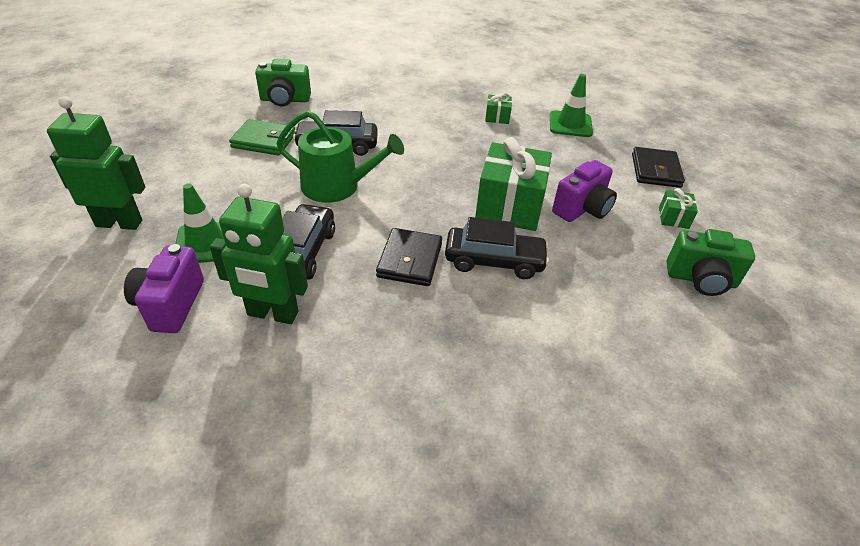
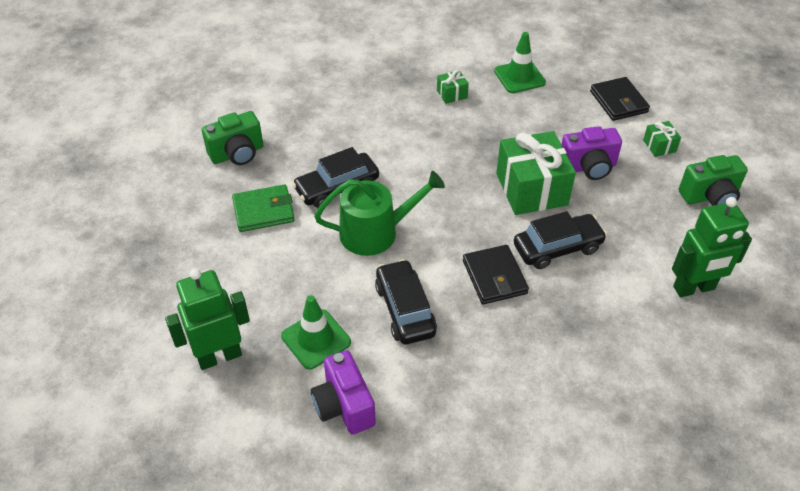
camera: 25 degrees left, 5 degrees up
green robot [210,184,308,324] -> green robot moved to [672,197,752,297]
purple camera [552,160,617,222] -> purple camera turned 60 degrees clockwise [561,126,622,180]

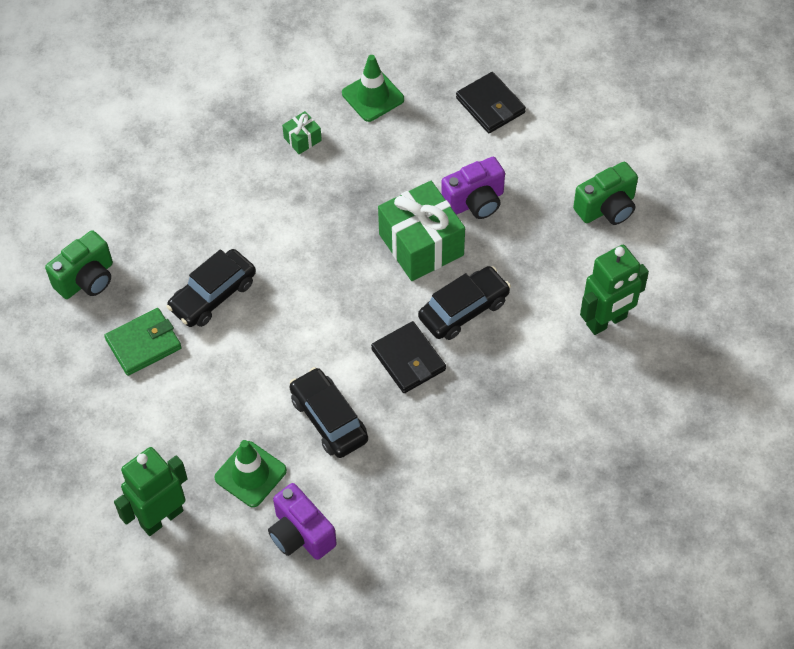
camera: 15 degrees left, 10 degrees up
green watering can [314,171,445,256] -> none
green gift [643,121,681,157] -> none

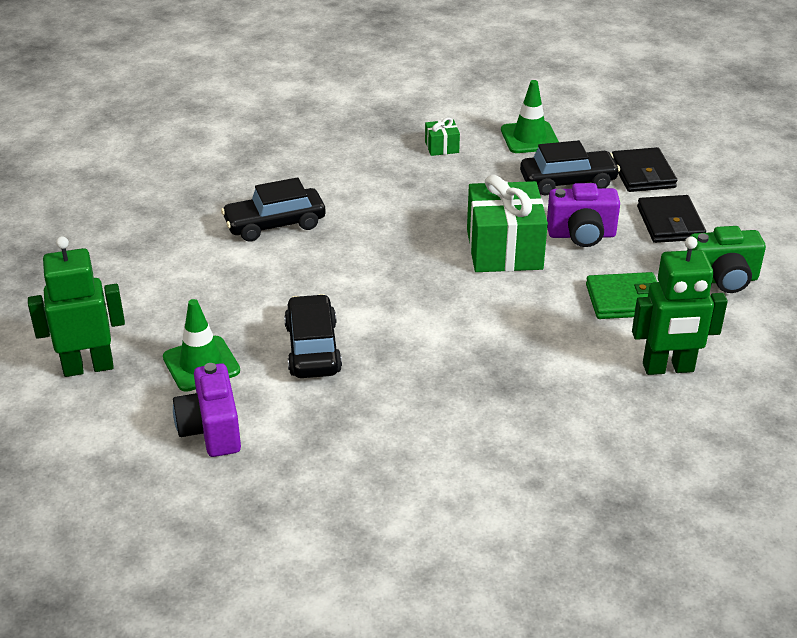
camera: 25 degrees right, 20 degrees down
green camera [45,230,113,299] -> none
green wallet [104,308,182,376] -> green wallet moved to [586,272,657,319]
black wallet [371,321,446,393] -> black wallet moved to [637,195,706,243]
black car [418,266,511,340] -> black car moved to [520,140,620,195]

